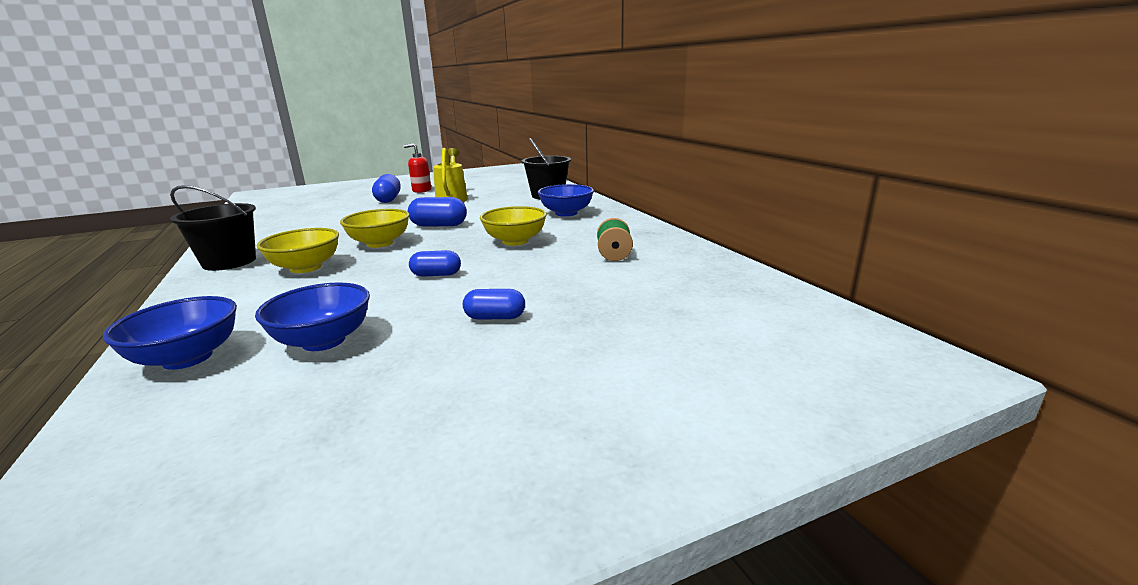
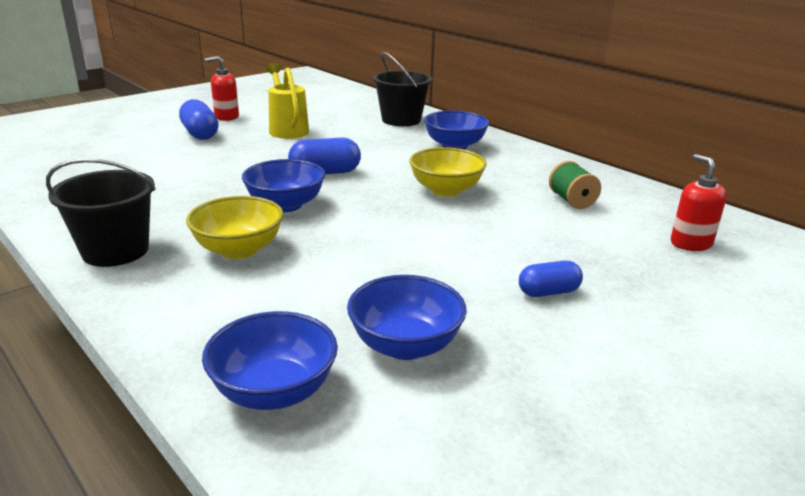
camera: 20 degrees left, 5 degrees up
yellow bowl [340,209,410,248] -> blue bowl [242,159,325,212]
blue capsule [409,250,461,277] -> none
none -> red soap dispenser [671,154,727,251]

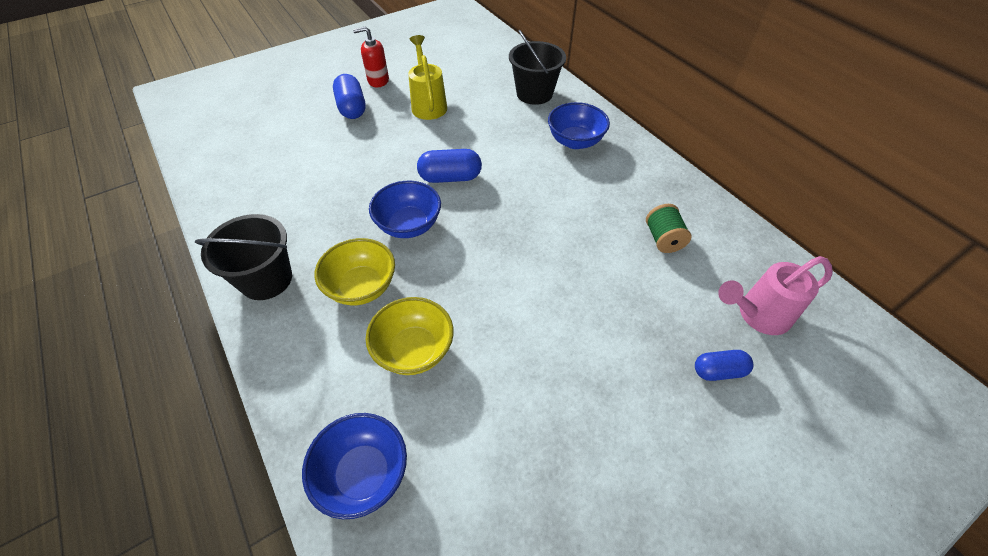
camera: 10 degrees right, 25 degrees up
blue bowl [347,275,467,360] -> none
yellow bowl [409,147,487,197] -> yellow bowl moved to [366,297,454,375]
blue capsule [519,261,583,297] -> blue capsule moved to [695,350,753,381]
red soap dispenser [671,154,727,251] -> pink watering can [718,256,833,335]

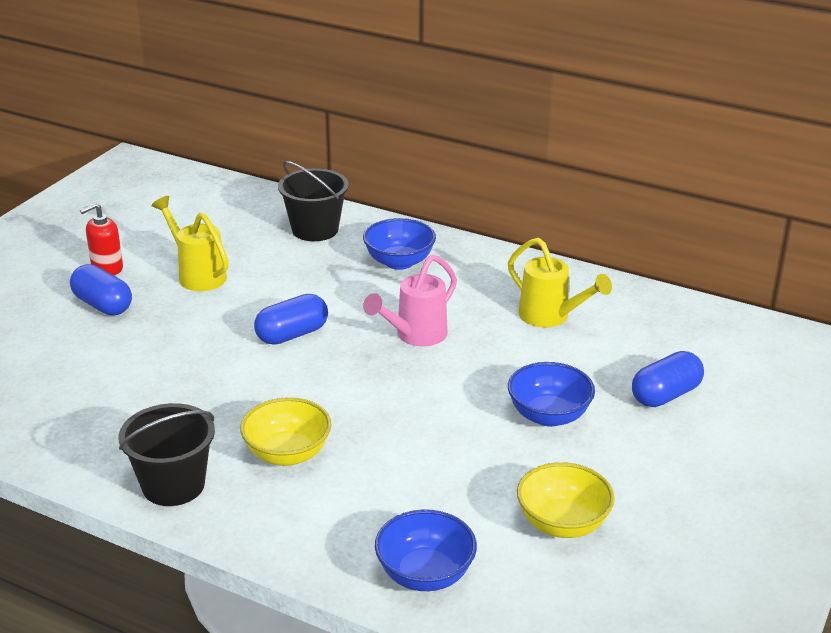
camera: 30 degrees left, 20 degrees down
yellow bowl [366,297,454,375] -> yellow bowl moved to [517,462,615,538]
blue bowl [369,181,441,238] -> blue bowl moved to [508,362,595,427]
green spool [646,204,692,253] -> yellow watering can [508,238,612,327]
blue capsule [695,350,753,381] -> blue capsule [632,351,704,407], size x1.52
pink watering can [718,256,833,335] -> pink watering can moved to [363,255,457,346]

